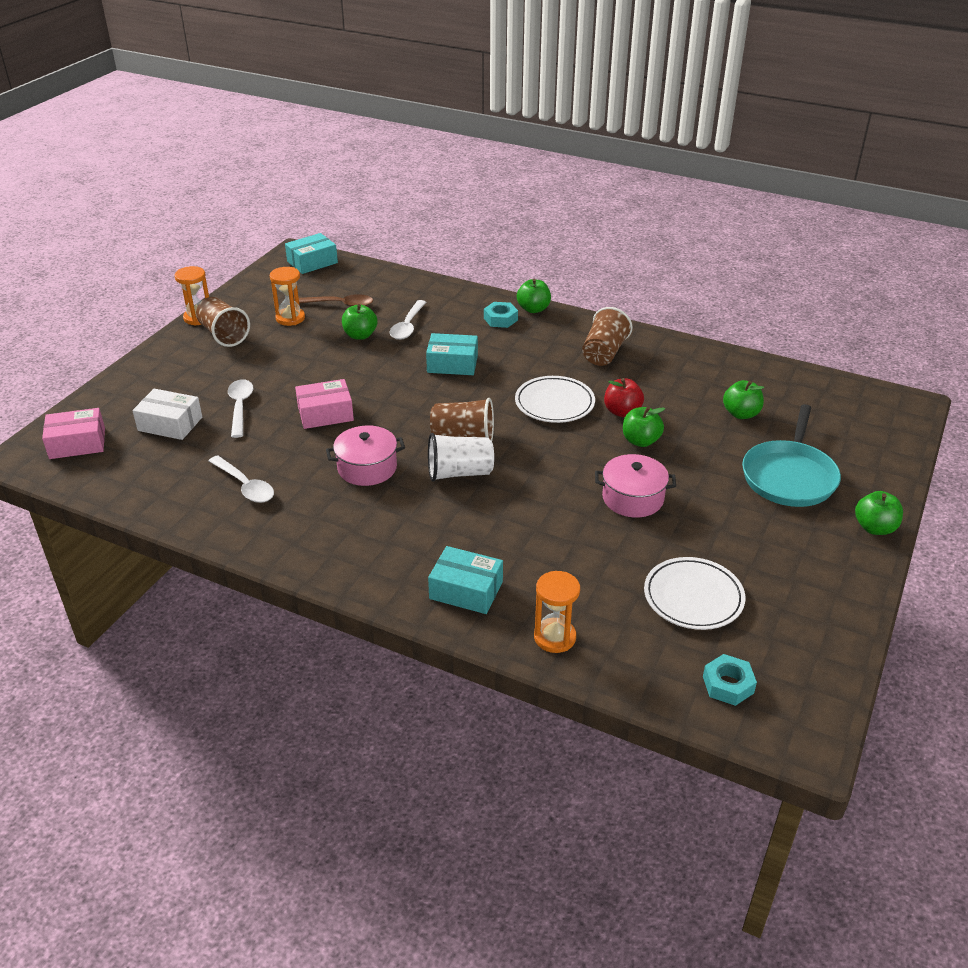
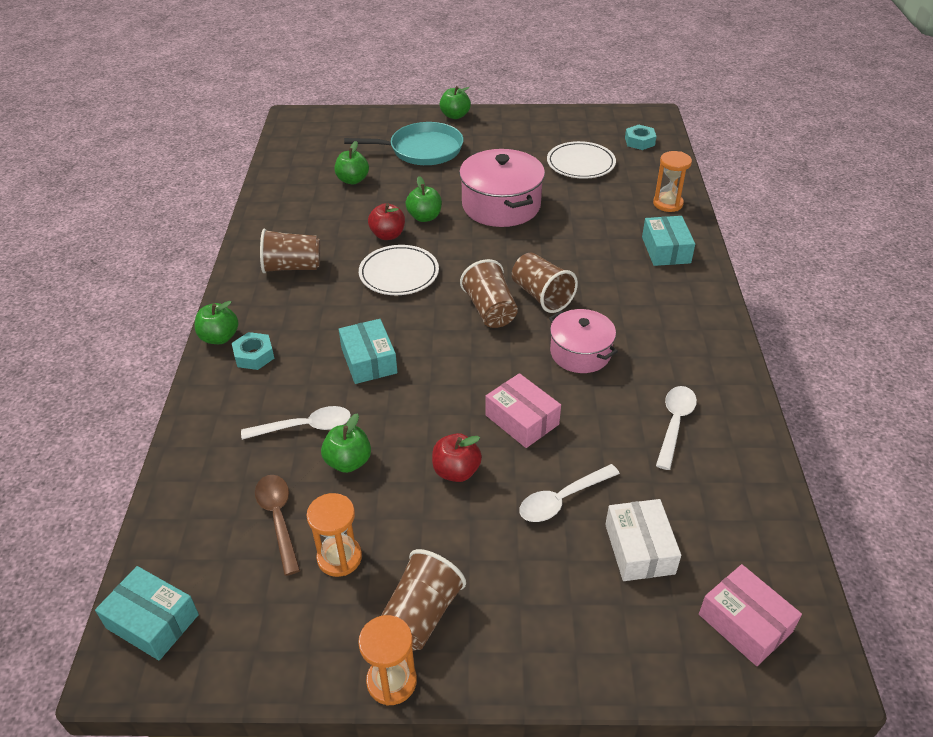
camera: 115 degrees left, 5 degrees up
white cup [428,433,494,482] -> brown cup [512,253,578,313]
pink pot [595,454,676,518] -> pink pot [459,149,545,227], size x1.58
none -> red apple [432,433,482,482]

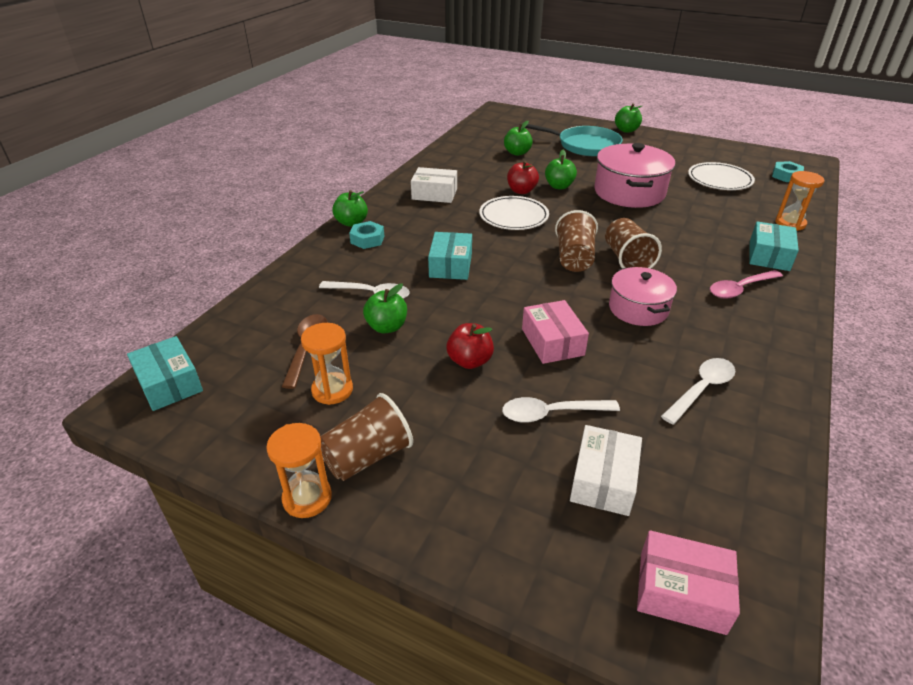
camera: 25 degrees right, 5 degrees down
brown cup [260,229,320,273] -> white box [411,167,457,203]
pink box [699,564,802,666] -> pink box turned 60 degrees counterclockwise [637,530,740,635]
none -> pink spoon [710,270,783,299]

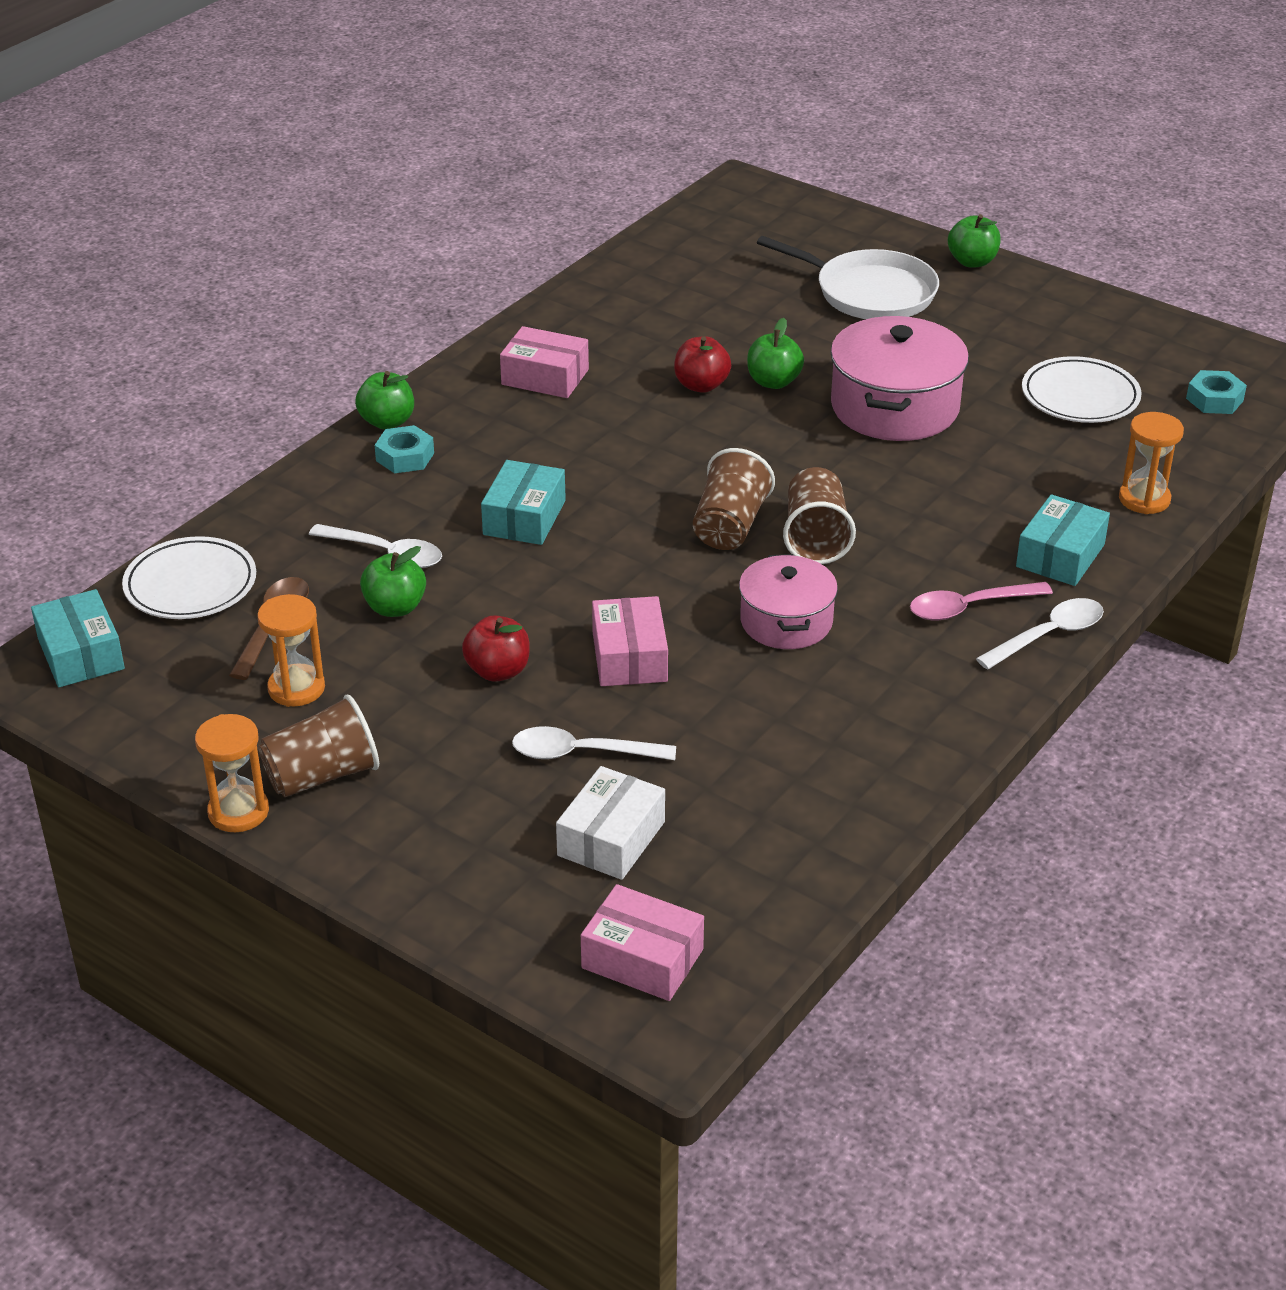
camera: 10 degrees right, 0 degrees up
white box [411,167,457,203] -> pink box [500,326,589,398]
white plate [479,196,549,230] -> white plate moved to [122,536,256,619]
green apple [504,121,533,156] -> none
turquoise pan [525,124,623,156] -> white pan [757,236,939,319]
white spoon [661,358,735,424] -> white spoon moved to [976,598,1104,670]

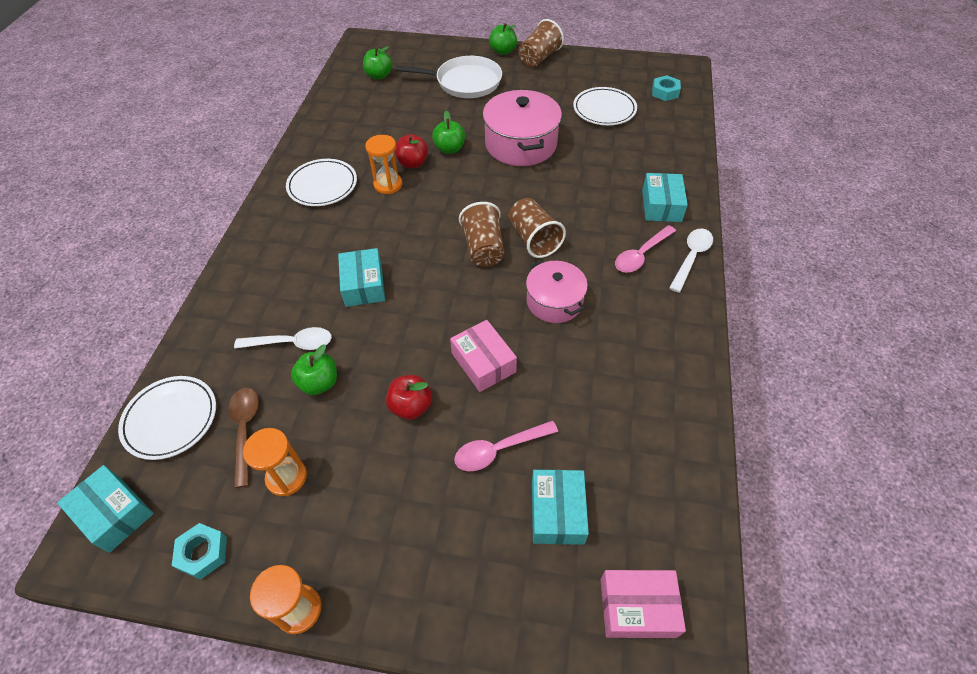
camera: 25 degrees left, 15 degrees up
brown cup [258,695,379,797] -> brown cup moved to [519,19,564,67]
green apple [355,371,414,430] -> green apple moved to [363,46,392,80]
turquoise nut [375,425,434,474] -> turquoise nut moved to [172,523,227,580]
pink box [500,326,589,398] -> white plate [286,159,357,206]
white spoon [512,726,676,760] -> pink spoon [454,421,558,471]
white box [556,766,665,880] -> turquoise box [532,470,589,545]
orange hourglass [1119,412,1184,514] -> orange hourglass moved to [365,135,402,194]

